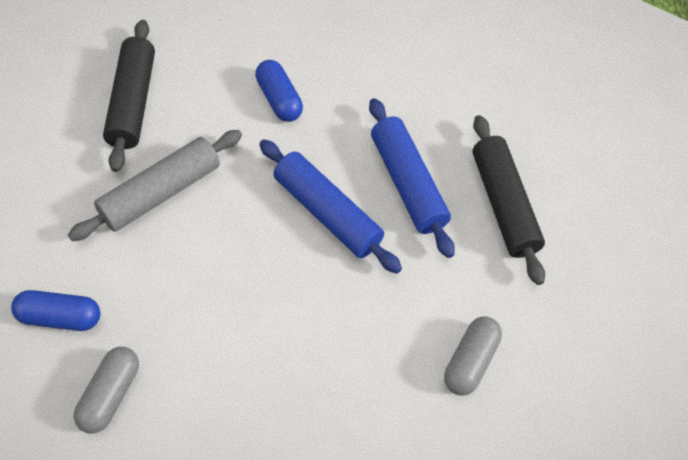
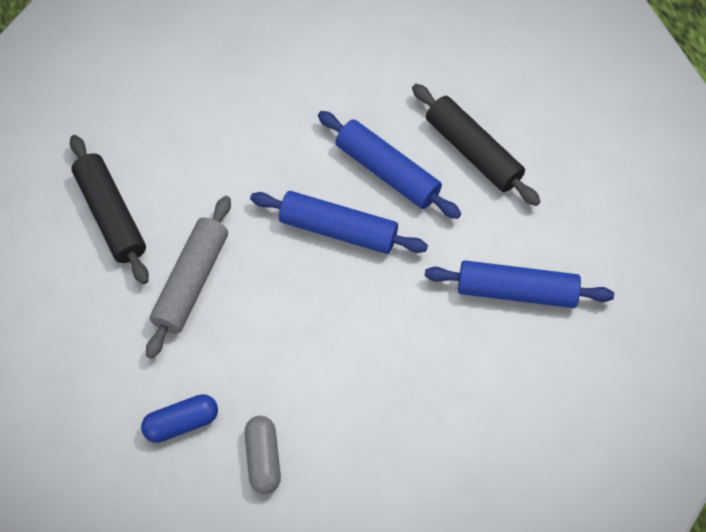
camera: 25 degrees left, 5 degrees up
blue capsule [255,60,303,122] -> none
grey capsule [444,316,502,396] -> blue rolling pin [425,260,614,308]

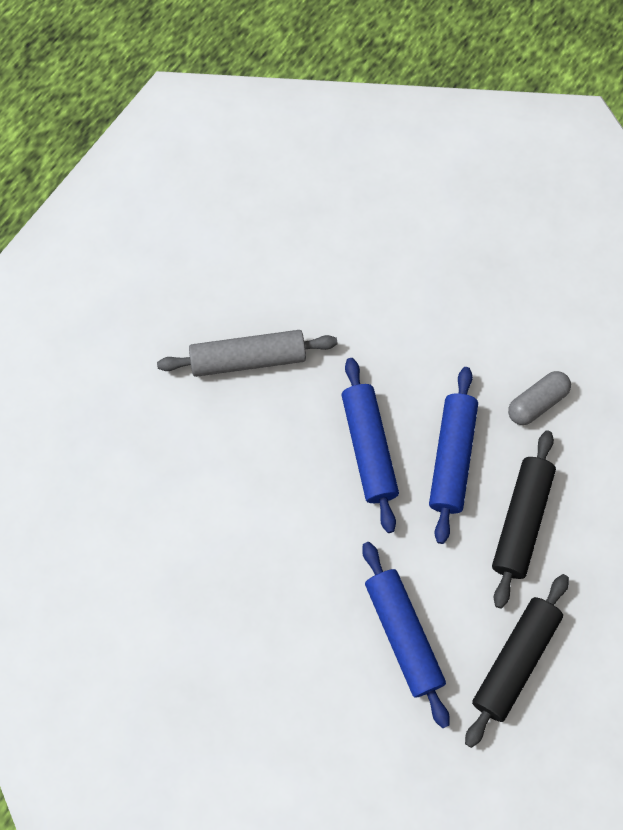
camera: 60 degrees right, 5 degrees up
black rolling pin [70,135,149,284] -> black rolling pin moved to [465,574,569,748]
blue capsule [141,394,218,443] -> none
grey capsule [245,416,281,494] -> grey capsule moved to [508,371,571,425]

